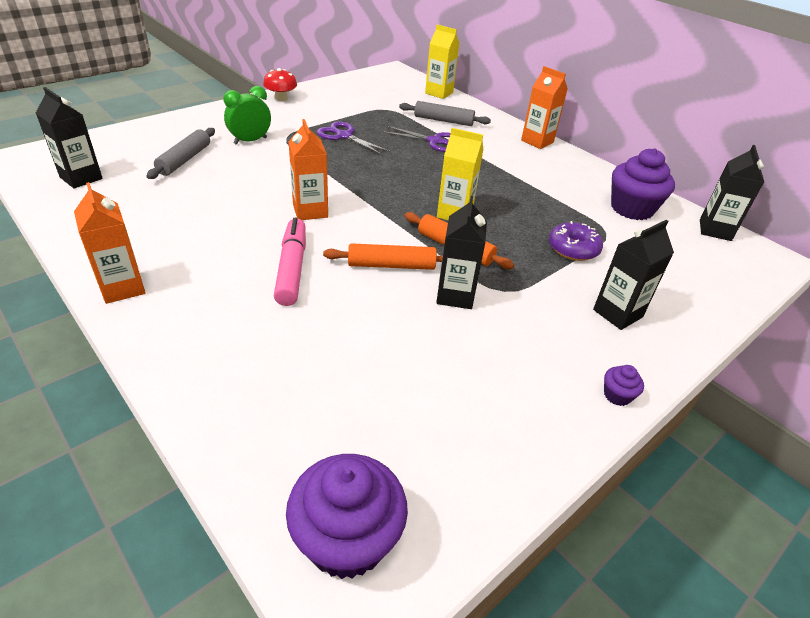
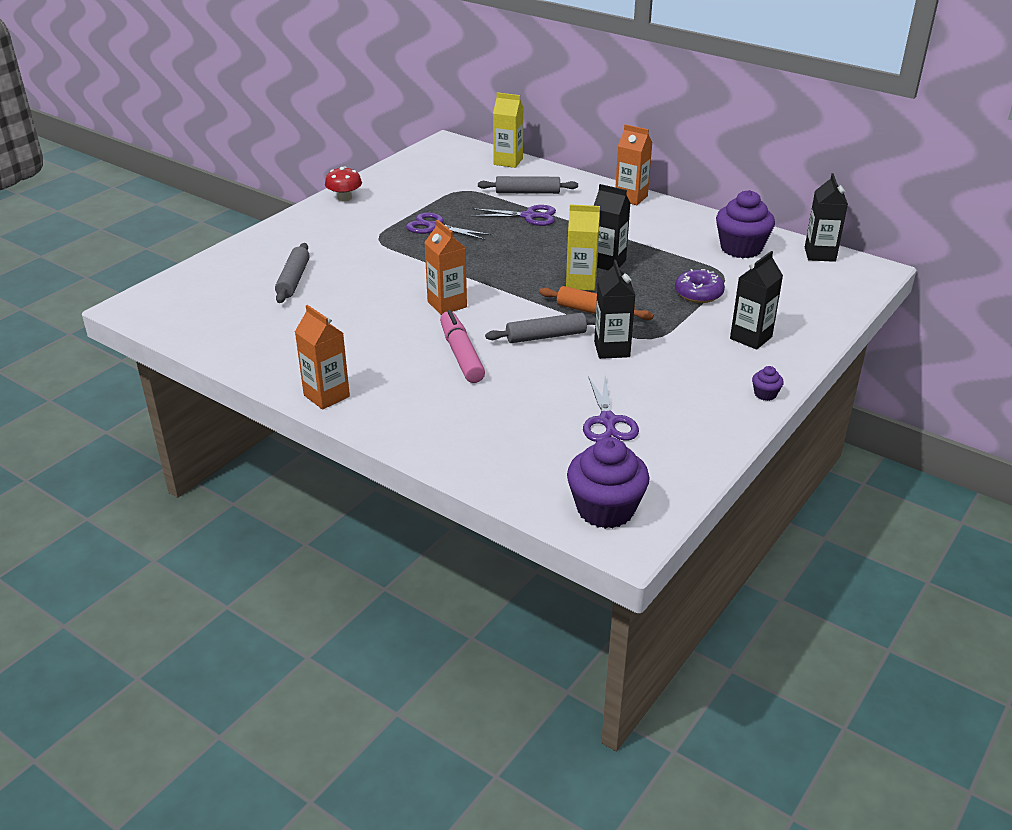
camera: 10 degrees left, 5 degrees down
black carton [36,87,103,189] -> black carton moved to [594,184,630,270]
green clock [223,86,271,145] -> none
orange rolling pin [323,243,443,270] -> grey rolling pin [485,313,596,343]
none -> purple scissors [583,376,639,442]

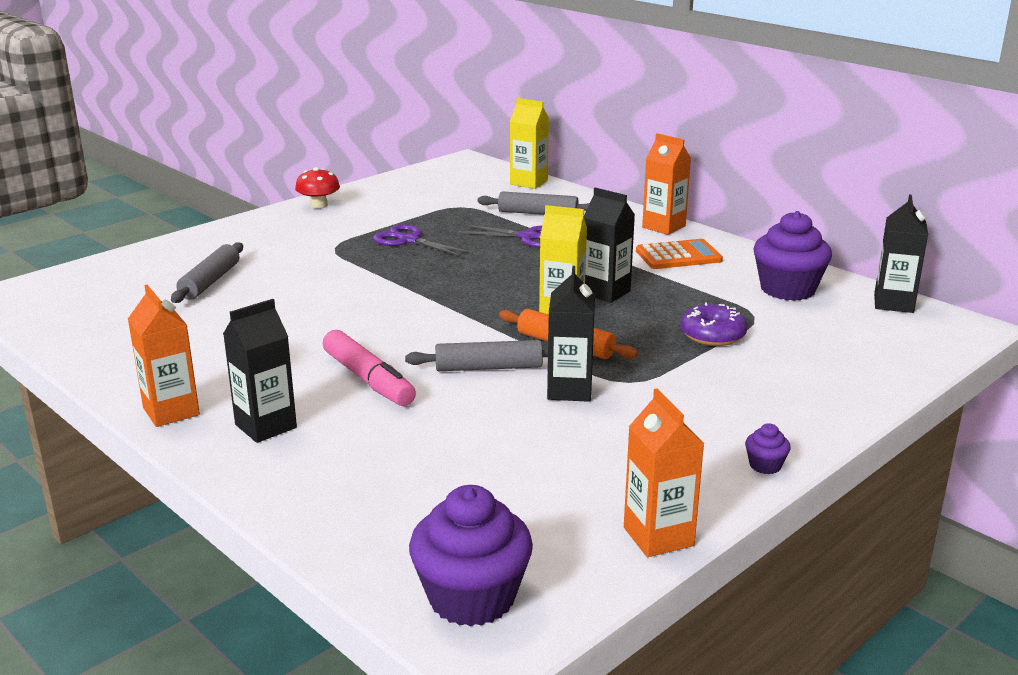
camera: 10 degrees right, 10 degrees down
orange carton [424,220,467,315] -> orange carton moved to [624,388,704,557]
pink marker [440,310,485,383] -> pink marker turned 150 degrees clockwise [323,330,416,406]
purple scissors [583,376,639,442] -> none
black carton [730,251,783,350] -> black carton moved to [223,299,297,443]
none -> orange calculator [636,239,723,269]

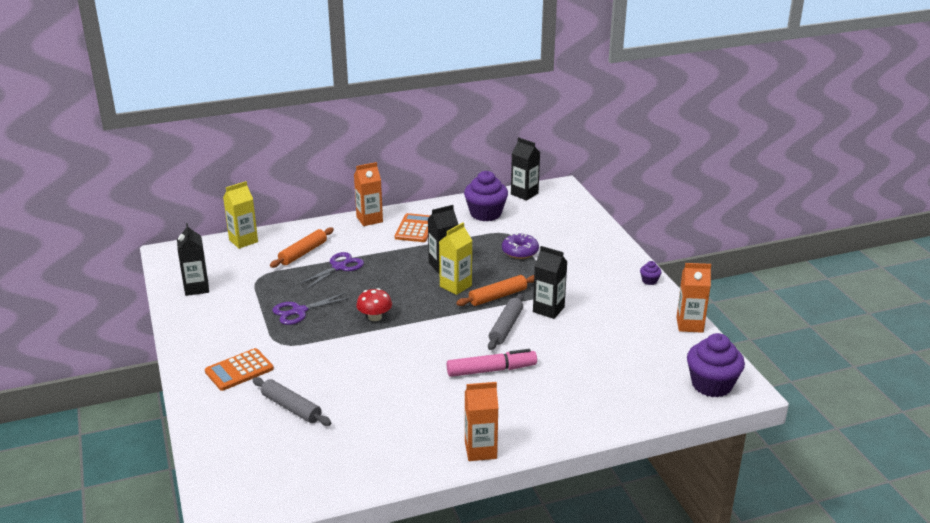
camera: 65 degrees left, 5 degrees up
black carton [223,299,297,443] -> black carton moved to [177,223,209,296]
red mushroom [295,167,340,209] -> red mushroom moved to [356,288,392,321]
grey rolling pin [478,191,590,215] -> orange rolling pin [270,227,334,268]
none -> orange calculator [205,348,274,391]

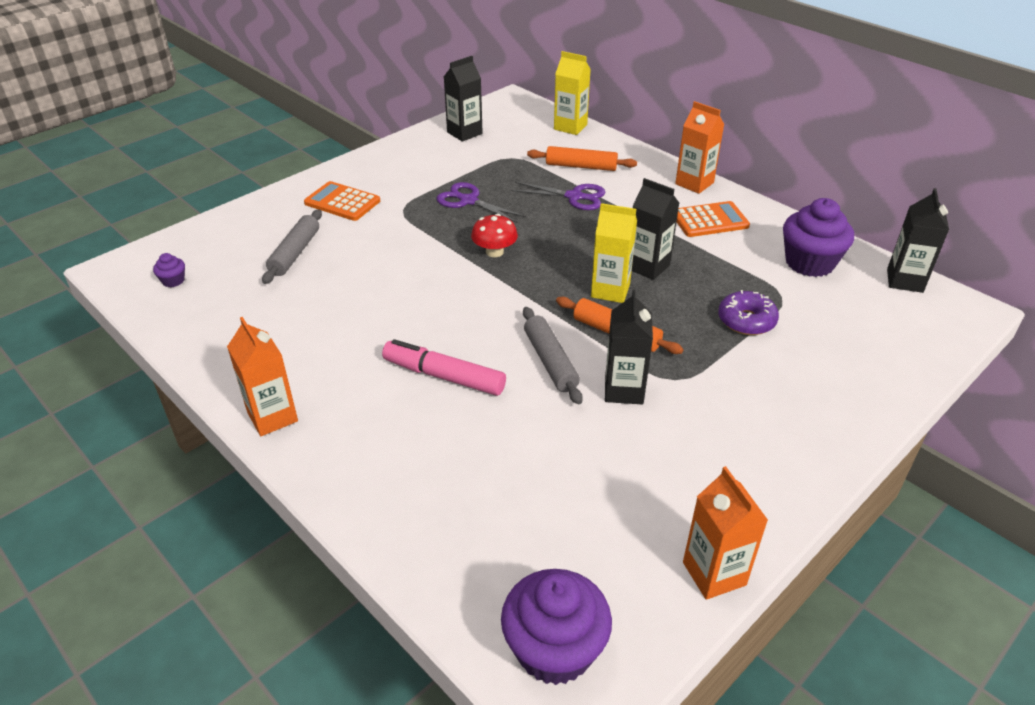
camera: 65 degrees right, 10 degrees up
pink marker [447,349,537,377] -> pink marker turned 150 degrees clockwise [382,339,506,396]
grey rolling pin [488,293,524,350] -> grey rolling pin turned 75 degrees clockwise [523,307,583,405]
purple cupcake [640,261,661,285] -> purple cupcake moved to [153,253,185,287]

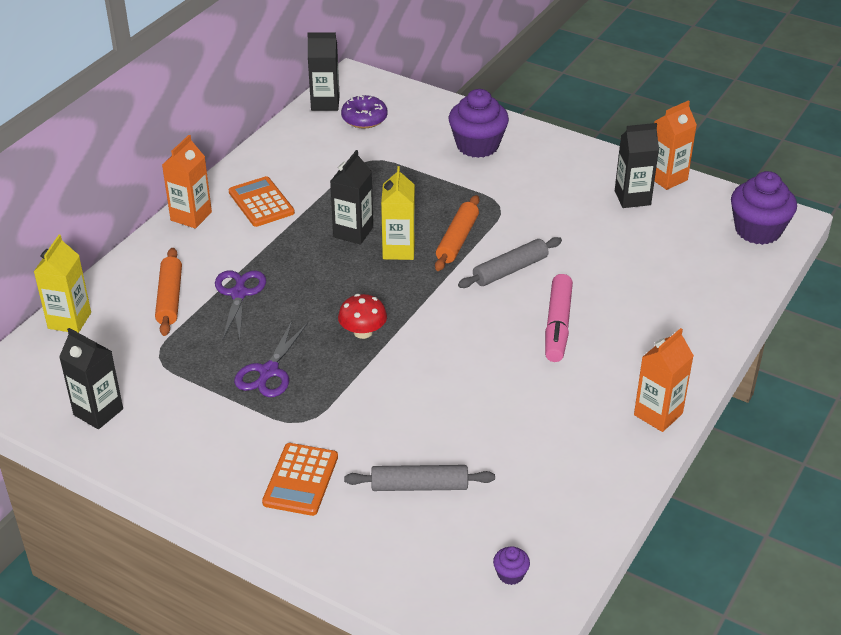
camera: 105 degrees left, 0 degrees up
black carton [605,290,653,404] -> black carton moved to [615,123,659,208]
purple donut [718,290,779,335] -> purple donut moved to [341,95,387,128]
purple cupcake [783,198,854,277] -> purple cupcake moved to [449,89,509,158]

